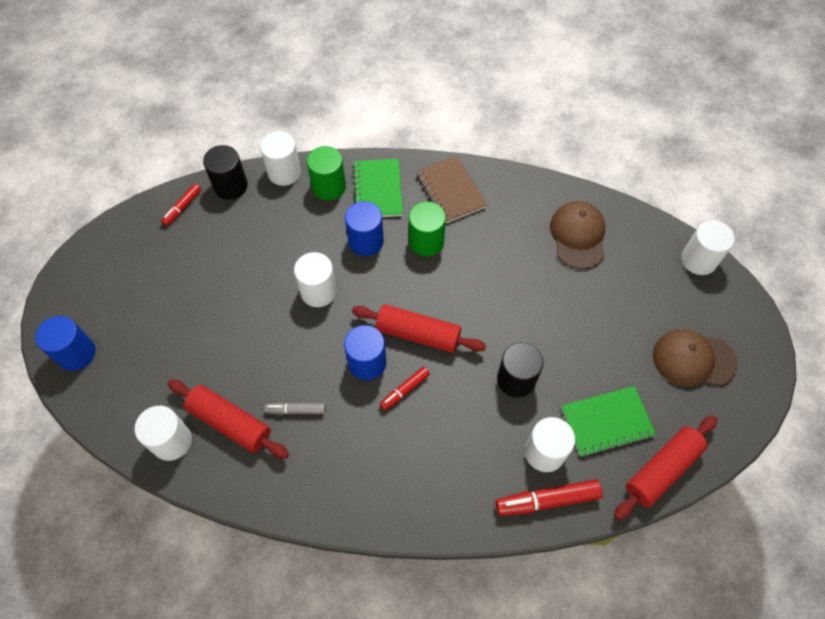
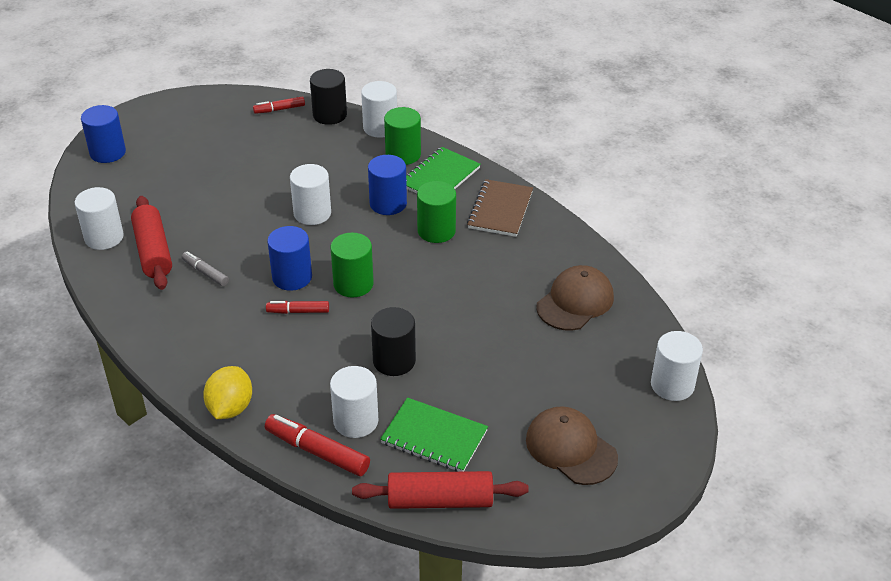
camera: 40 degrees right, 20 degrees down
red rolling pin [352,304,486,353] -> green cylinder [330,233,374,298]
none -> yellow lemon [203,366,252,419]

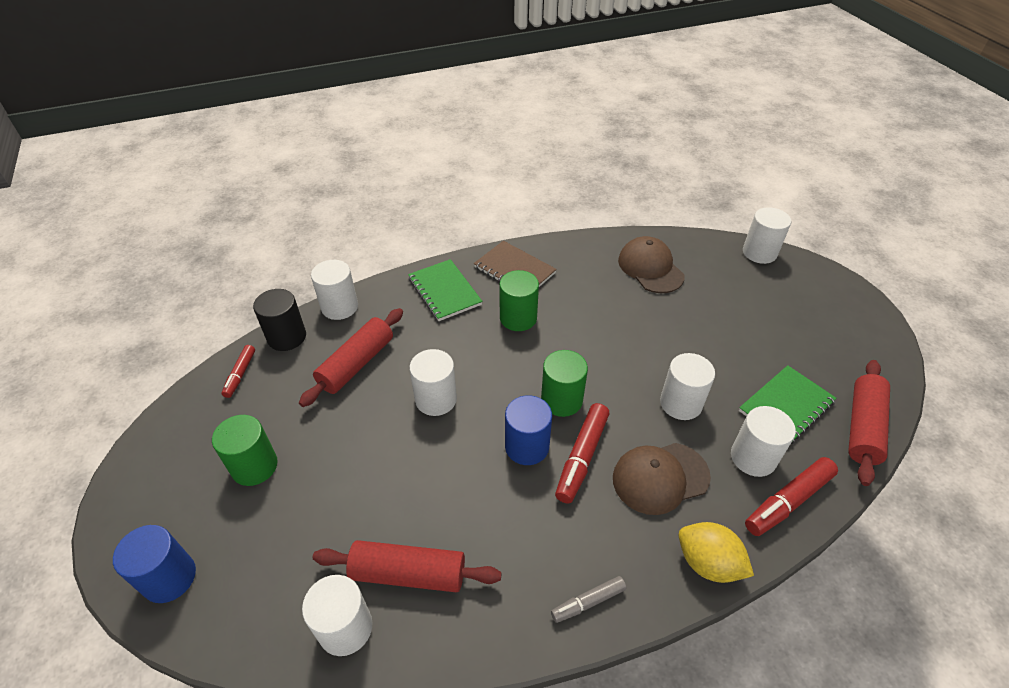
camera: 65 degrees left, 5 degrees up
grey marker [182,251,229,286] -> grey marker moved to [551,576,627,623]
red marker [266,301,329,314] -> red marker [555,403,609,504], size x1.66
blue cylinder [368,155,407,215] -> none
black cylinder [371,307,416,376] -> white cylinder [660,353,715,420]
green cylinder [384,107,421,165] -> green cylinder moved to [212,415,277,486]
brown cap [526,406,618,485] -> brown cap moved to [613,443,711,515]
none -> red rolling pin [299,308,403,407]

